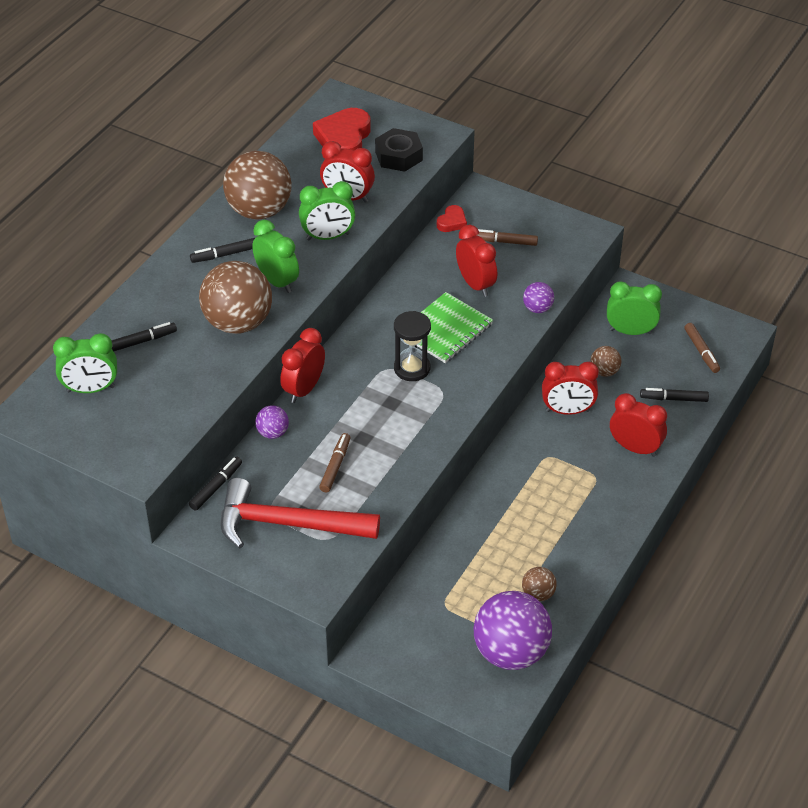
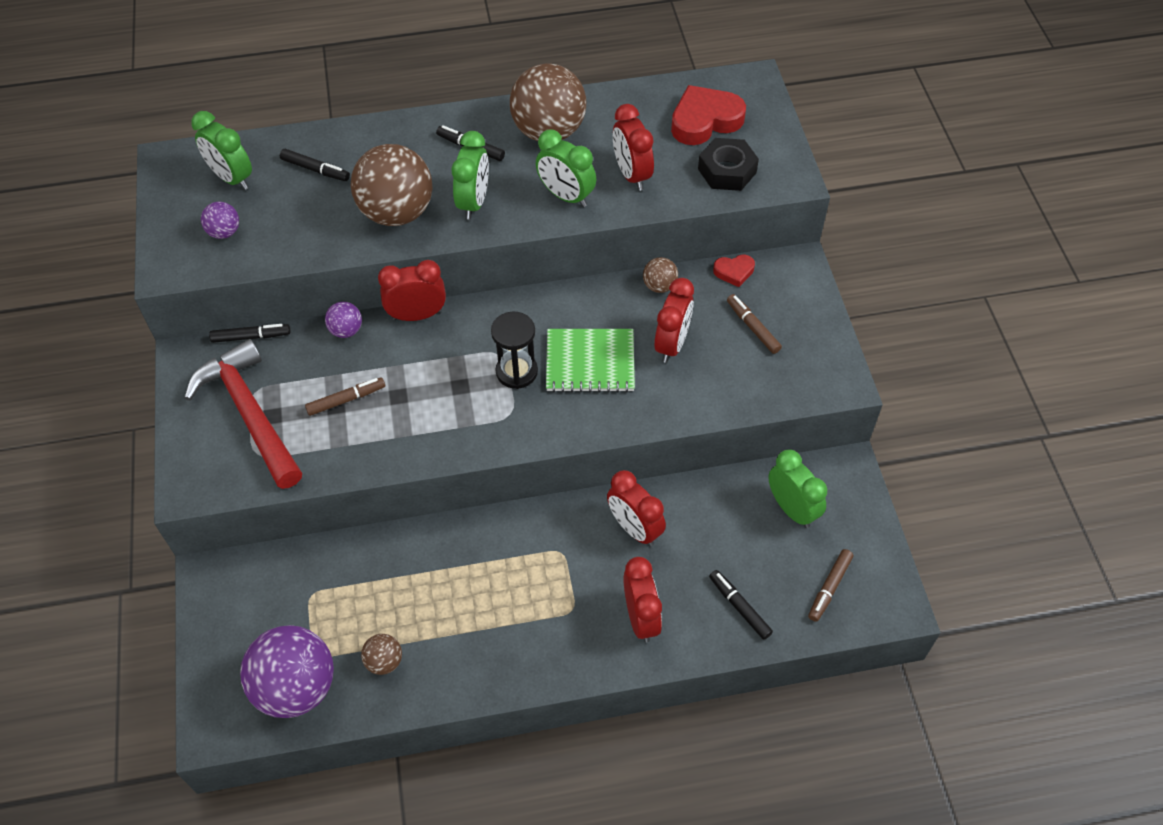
camera: 50 degrees right, 10 degrees up
purple ball [523,282,554,313] -> purple ball moved to [201,202,239,239]
brown ball [590,346,621,377] -> brown ball moved to [643,257,678,293]

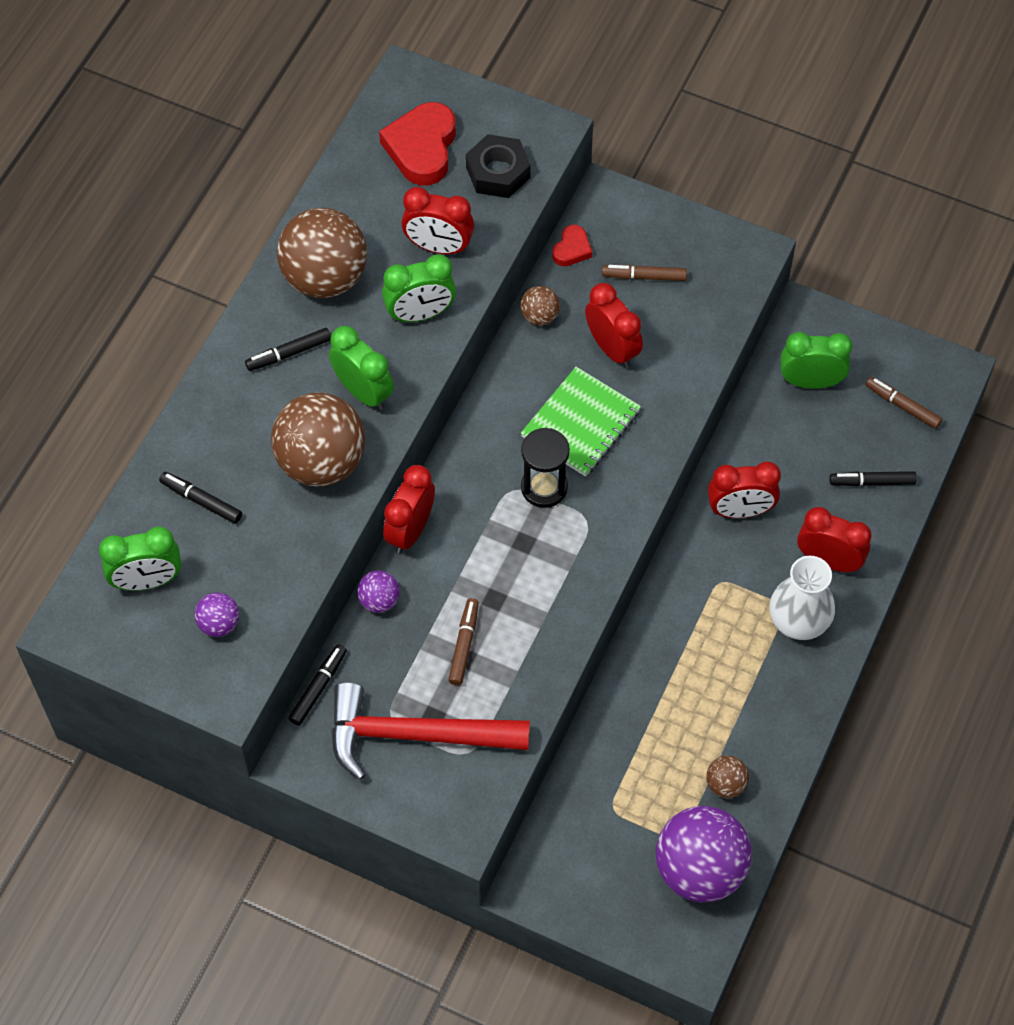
camera: 55 degrees left, 5 degrees up
black marker [280,149,350,181] -> black marker turned 120 degrees counterclockwise [159,472,242,524]
brown marker [808,549,853,622] -> brown marker turned 150 degrees clockwise [866,377,942,429]
none -> white vase [770,556,835,640]

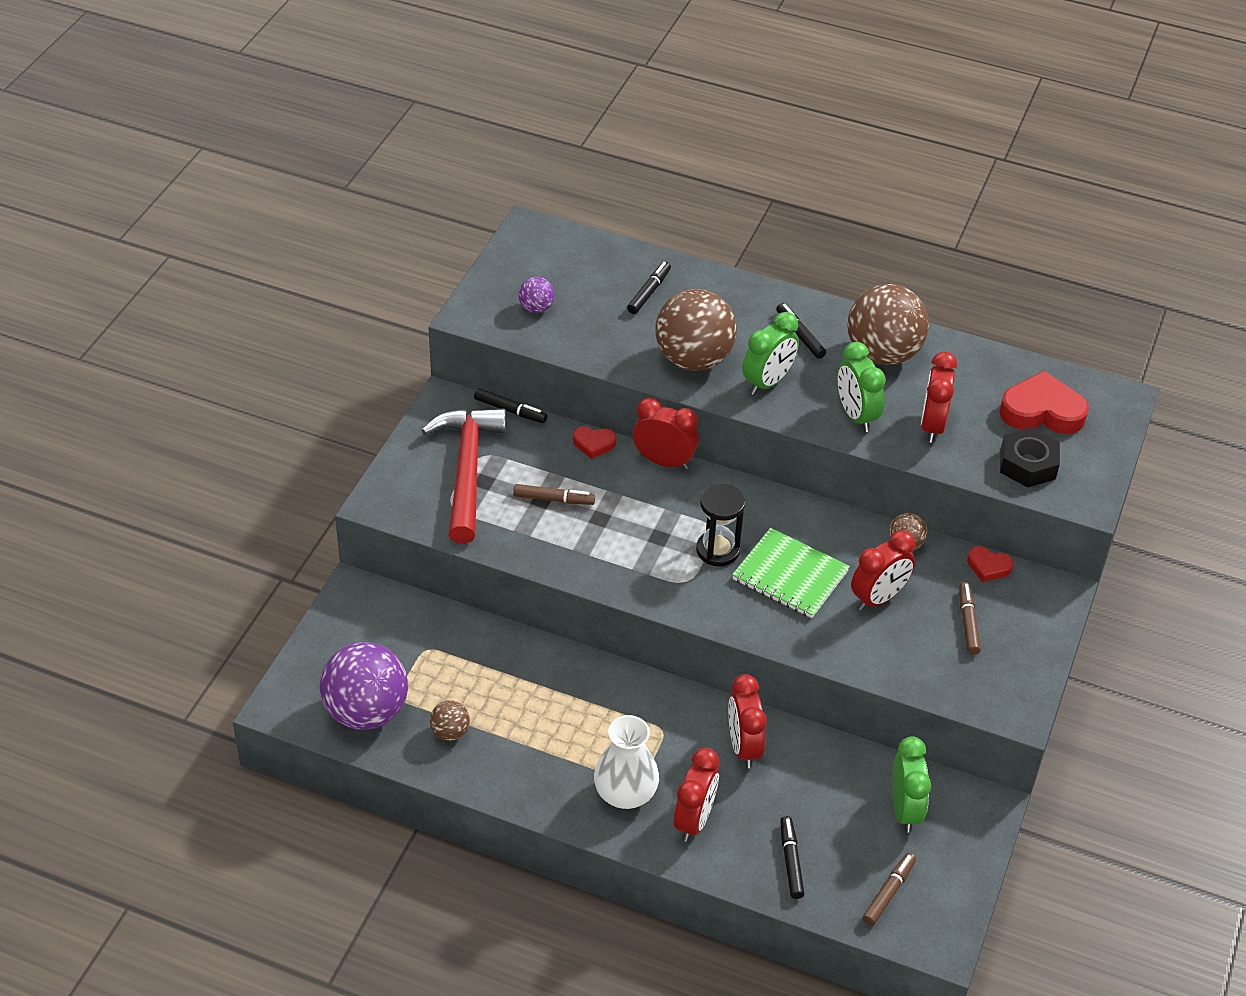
camera: 85 degrees right, 15 degrees down
green clock [99,527,181,591] -> none
purple ball [357,570,399,613] -> red heart [573,426,616,459]

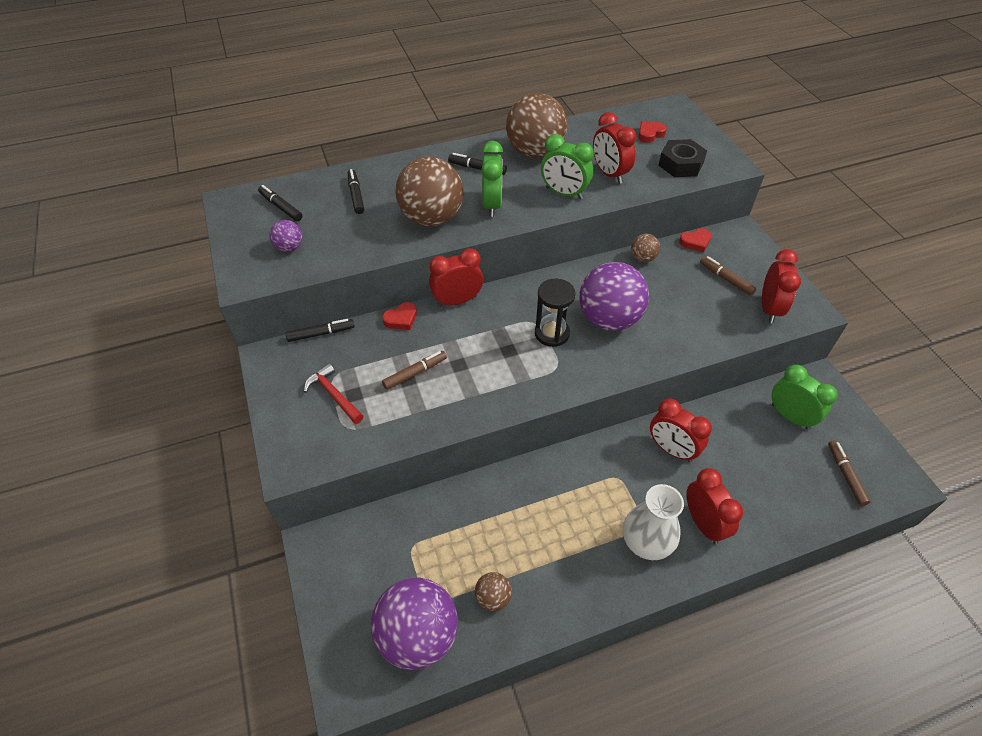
camera: 40 degrees left, 5 degrees up
red hammer [422,408,506,544] -> red hammer [304,363,363,424], size x0.51
green notebook [732,528,850,618] -> purple ball [579,262,649,331]
black marker [780,816,805,899] -> black marker moved to [258,185,303,221]
red clock [851,530,915,611] -> red clock moved to [762,249,801,323]
red heart [999,371,1089,434] -> red heart [638,121,667,143], size x0.52

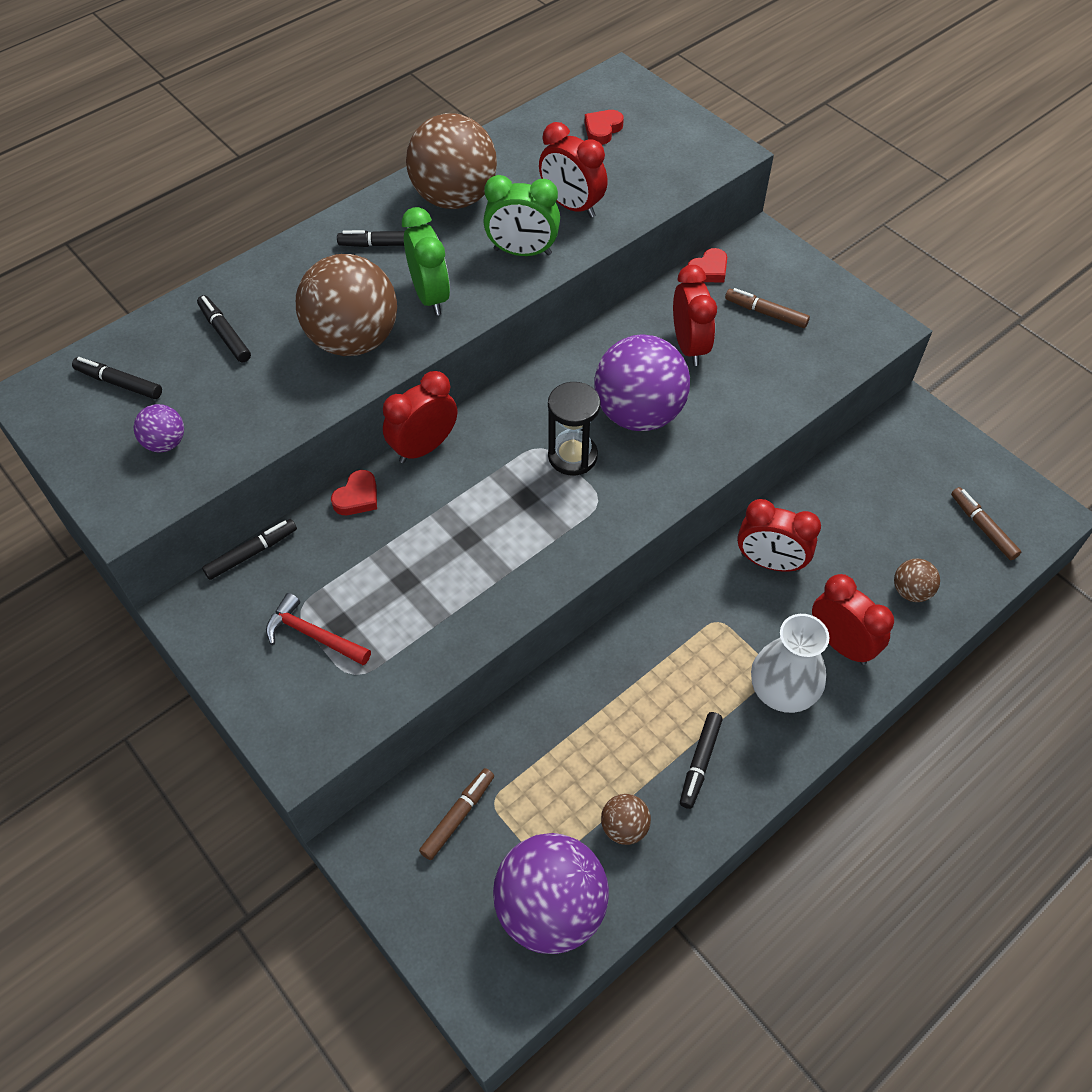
camera: 20 degrees left, 5 degrees up
brown marker [382,351,447,390] -> brown marker moved to [419,768,494,860]
brown ball [631,234,660,262] -> brown ball moved to [894,559,940,602]
black nut [658,139,707,177] -> none
red clock [762,249,801,323] -> red clock moved to [673,265,717,366]
green clock [772,365,838,430] -> none
none -> black marker [680,712,723,809]

